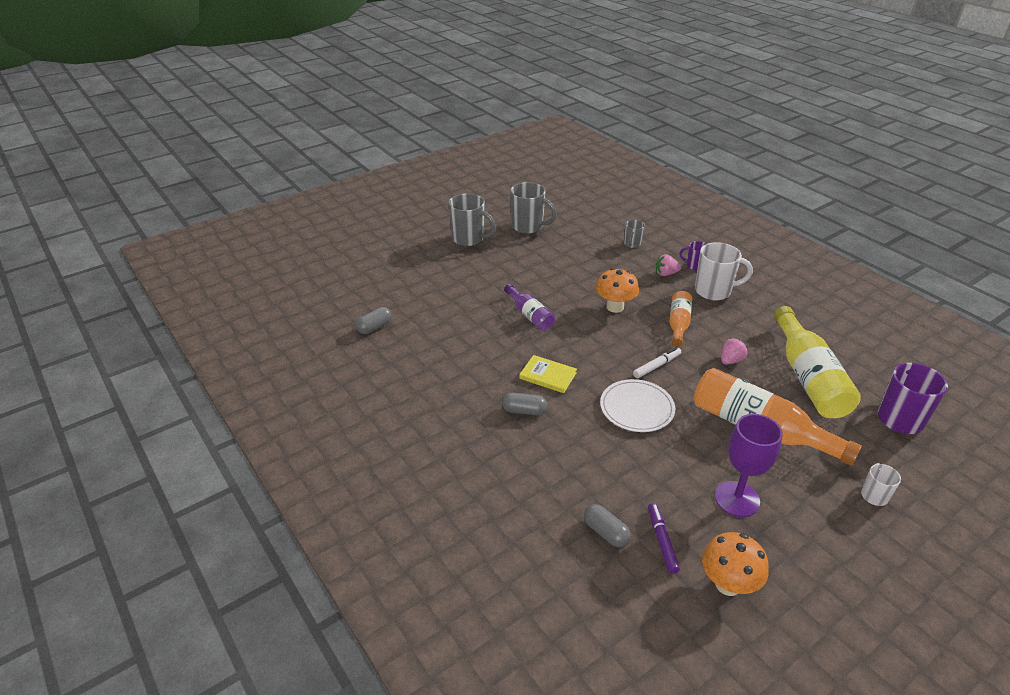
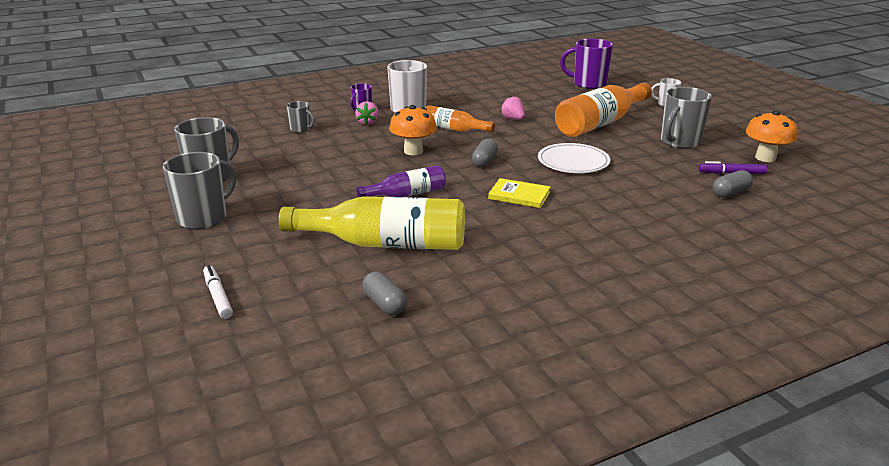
camera: 80 degrees left, 10 degrees down
grey capsule [502,393,548,415] -> grey capsule moved to [472,138,498,167]
yellow book [519,355,577,393] -> yellow book turned 75 degrees clockwise [488,178,550,208]
white marker [633,347,681,378] -> white marker moved to [203,265,233,319]
purple goblet [715,414,783,517] -> grey mug [661,87,712,149]
yellow bottle [774,306,861,418] -> yellow bottle moved to [279,196,465,250]

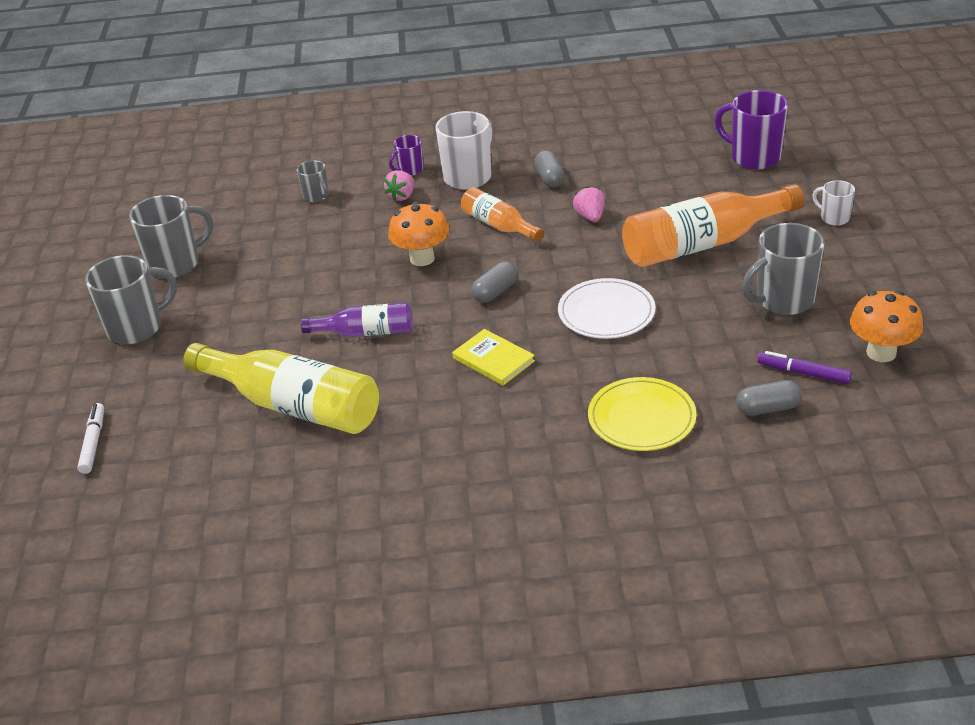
camera: 25 degrees right, 10 degrees up
grey capsule [362,272,407,315] -> grey capsule moved to [534,151,564,188]
none -> yellow plate [588,377,696,451]

